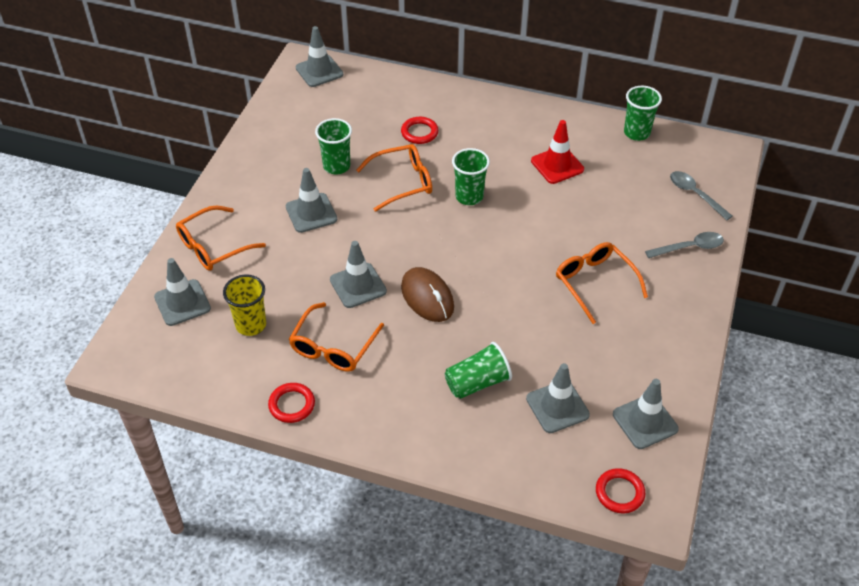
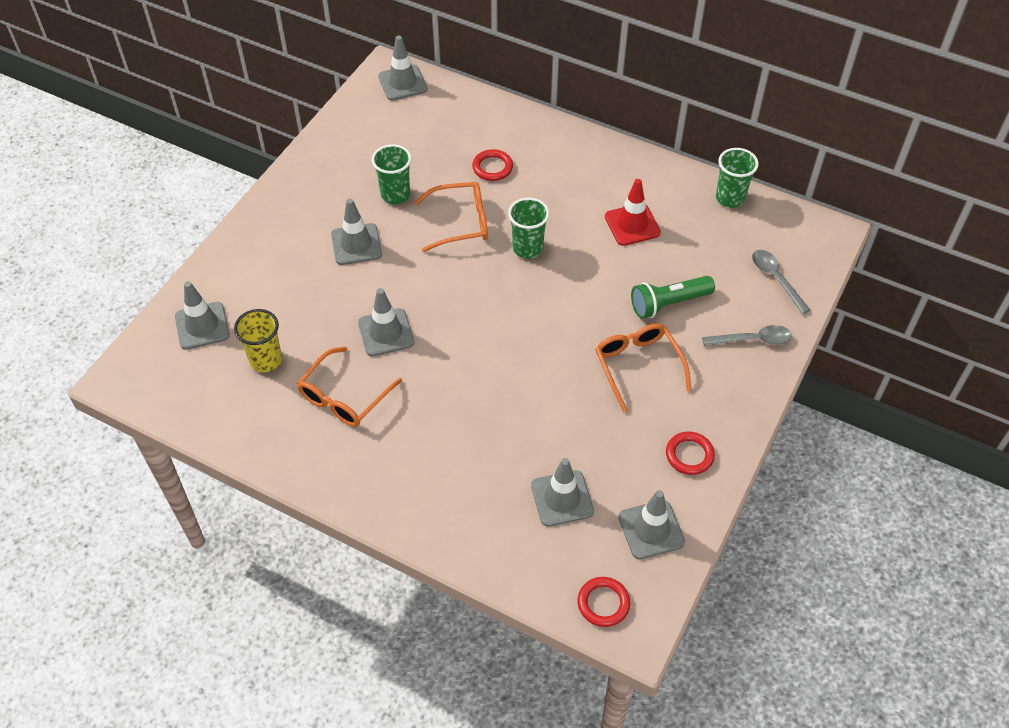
camera: 10 degrees right, 5 degrees up
orange glasses [176,205,266,271] -> none
red ring [268,383,315,423] -> red ring moved to [666,432,715,475]
brown mouse [401,267,454,322] -> none
green cup [445,342,512,399] -> none
none -> green flashlight [631,276,715,319]

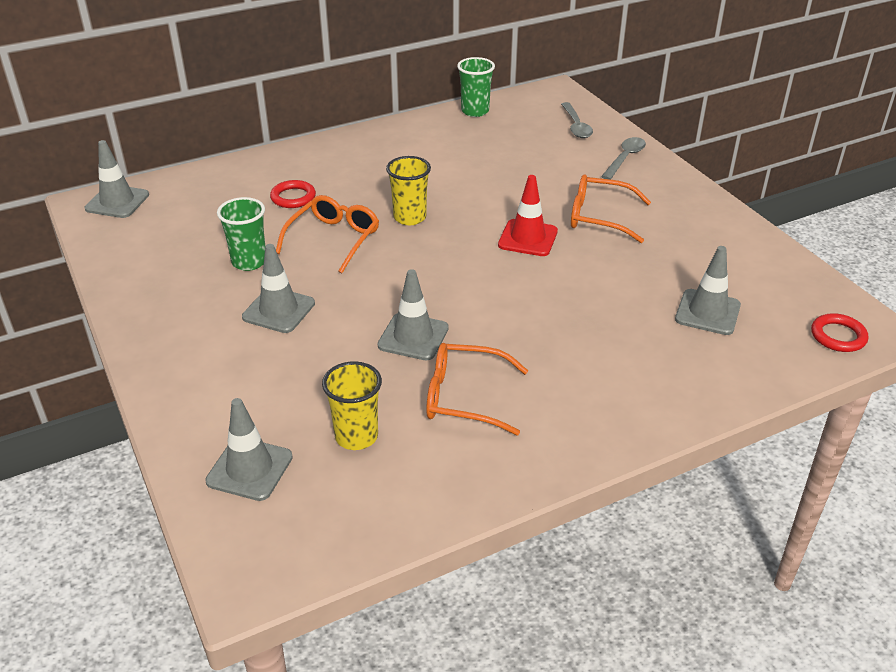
camera: 55 degrees left, 15 degrees down
orange glasses [297,346,402,427] -> orange glasses turned 120 degrees clockwise [426,343,528,436]
green cup [508,197,549,259] -> yellow cup [386,156,431,225]
red traffic cone [605,179,661,246] -> red traffic cone moved to [498,175,558,256]
grey traffic cone [619,490,685,559] -> none
green flashlight [631,276,715,319] -> none
red ring [666,432,715,475] -> none
grey spoon [752,250,810,314] -> grey spoon turned 105 degrees counterclockwise [561,102,593,138]

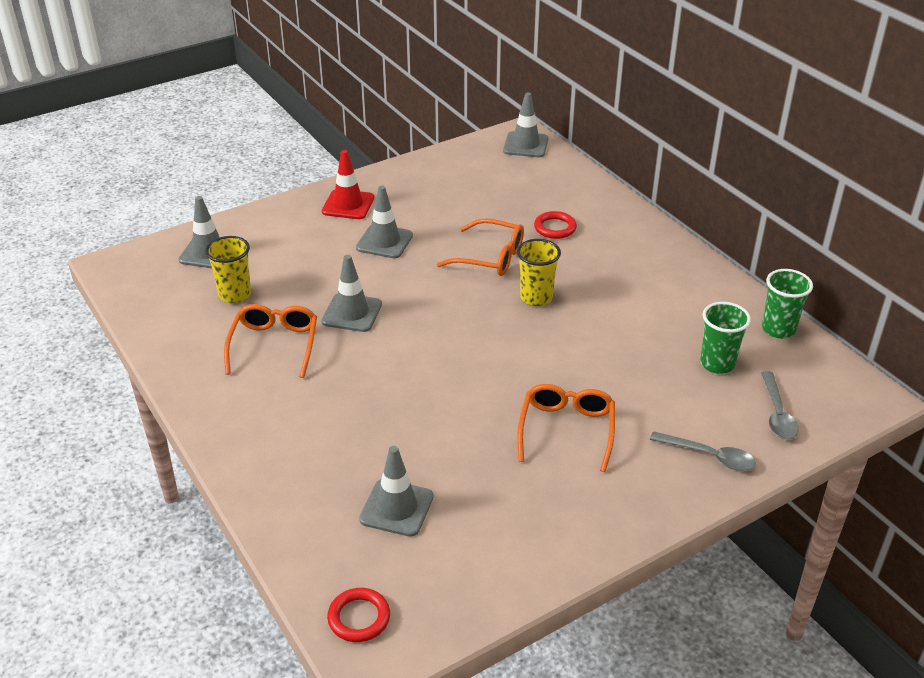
camera: 85 degrees right, 0 degrees up
green cup [217,197,265,271] -> green cup moved to [700,302,751,374]
red traffic cone [498,175,558,256] -> red traffic cone moved to [322,150,375,219]
grey spoon [561,102,593,138] -> grey spoon turned 75 degrees counterclockwise [761,371,798,440]

